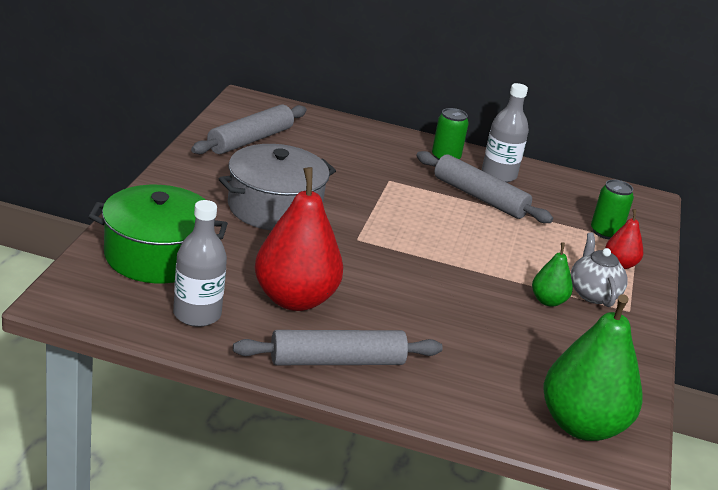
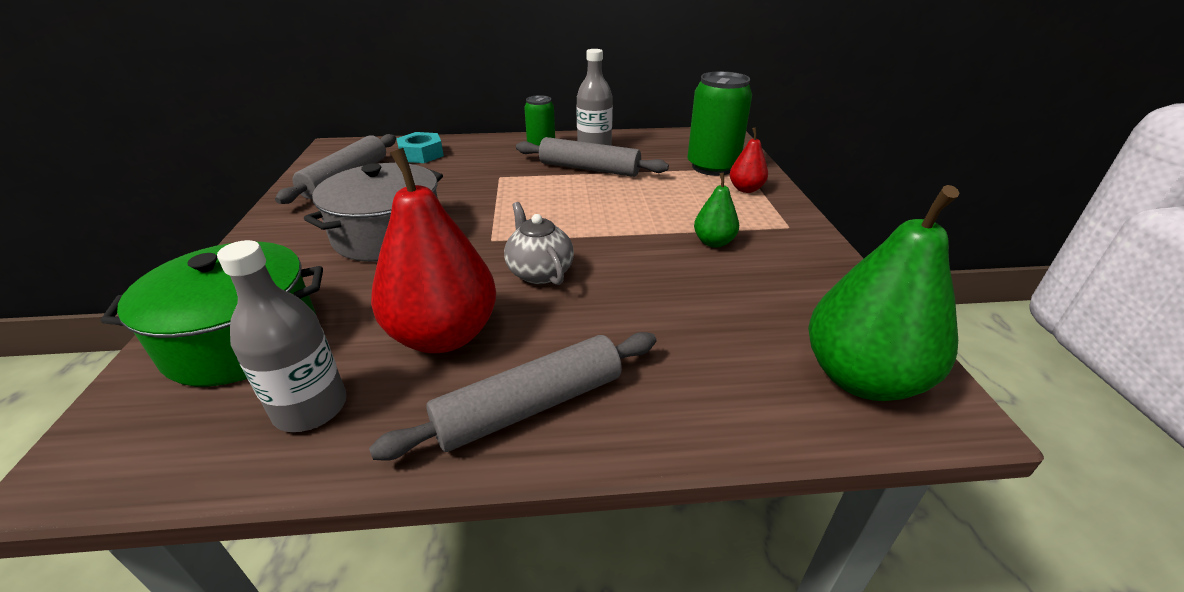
camera: 15 degrees left, 5 degrees up
grey teapot [571,232,628,307] -> grey teapot moved to [504,202,574,285]
green can [591,179,634,239] -> green can [688,71,752,176], size x1.70
none -> turquoise nut [396,132,444,163]

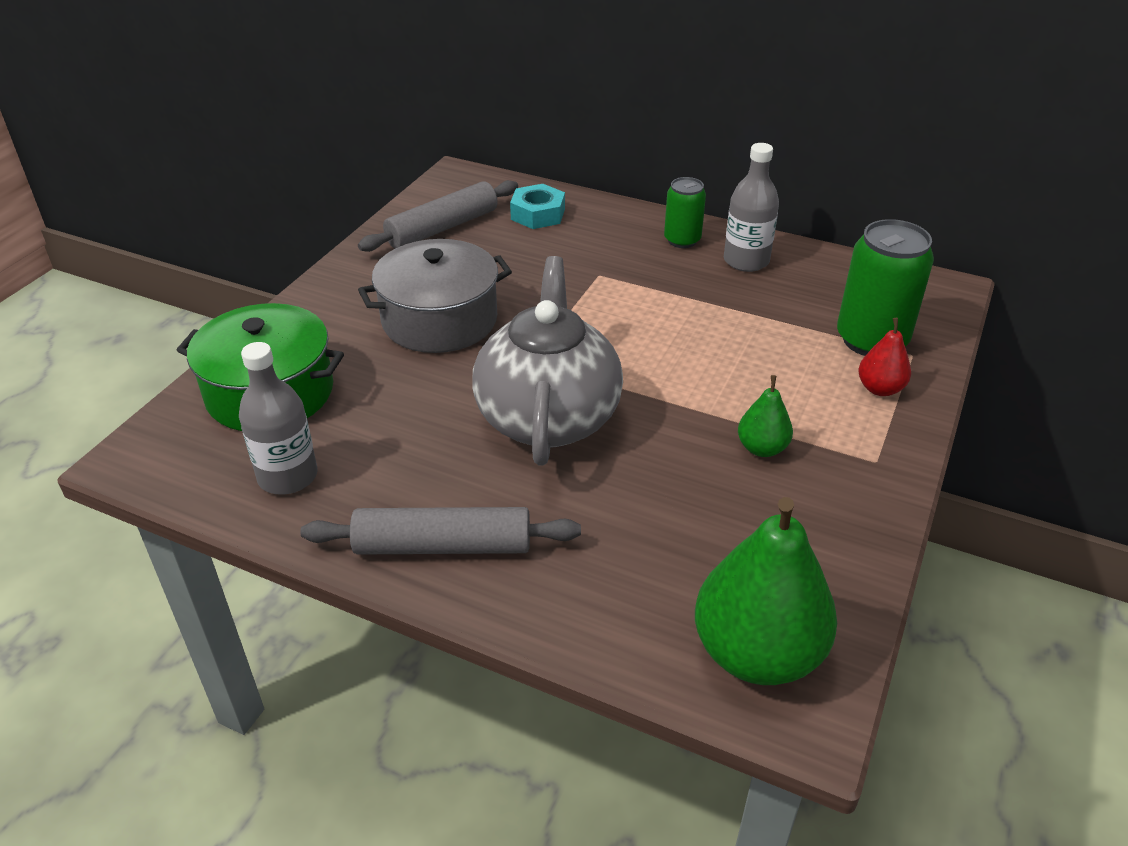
camera: 30 degrees right, 5 degrees up
red pear [371,148,496,353] -> none
grey teapot [504,202,574,285] -> grey teapot [472,256,623,466], size x1.97
grey rolling pin [516,137,669,177] -> none

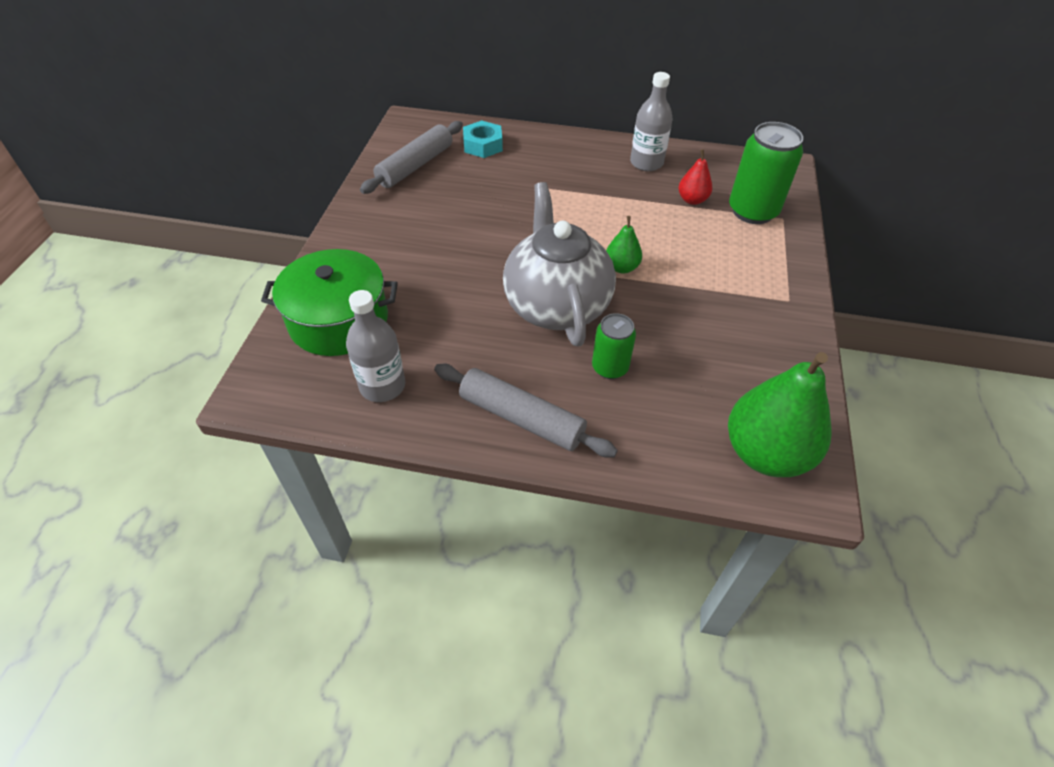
camera: 15 degrees left, 10 degrees up
grey rolling pin [300,507,581,555] -> grey rolling pin turned 45 degrees clockwise [434,364,618,457]
grey pot [358,239,512,353] -> none
green can [664,177,706,248] -> green can moved to [592,313,636,379]
green pear [738,375,793,457] -> green pear moved to [606,216,642,273]
red pear [858,318,911,396] -> red pear moved to [678,149,713,205]

